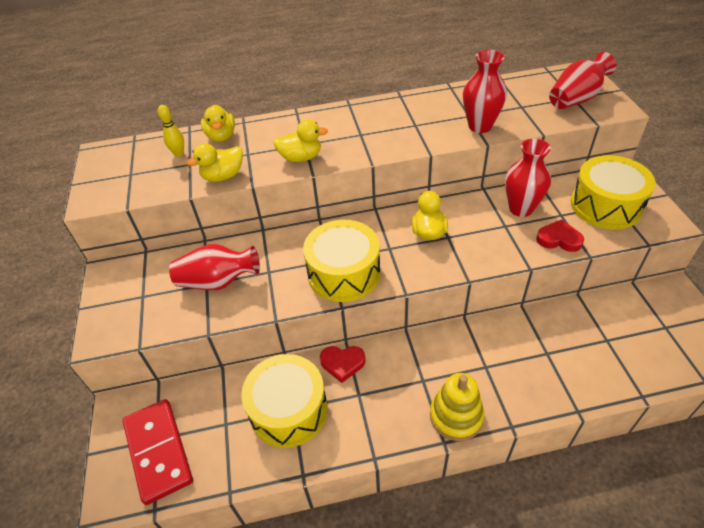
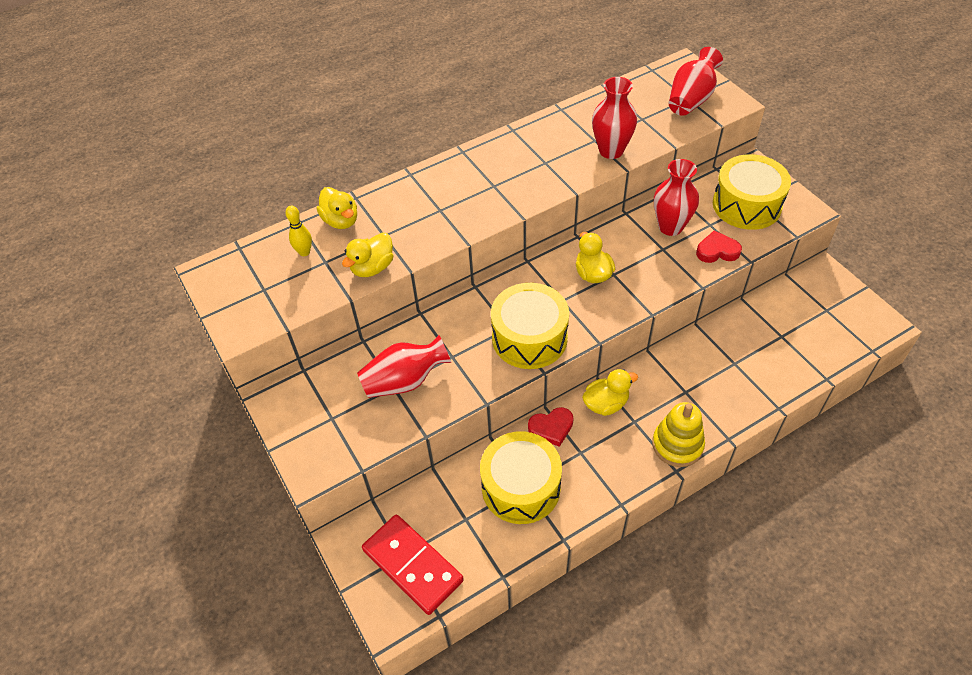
camera: 20 degrees left, 5 degrees up
yellow duck [273,119,328,162] -> yellow duck moved to [582,369,638,416]

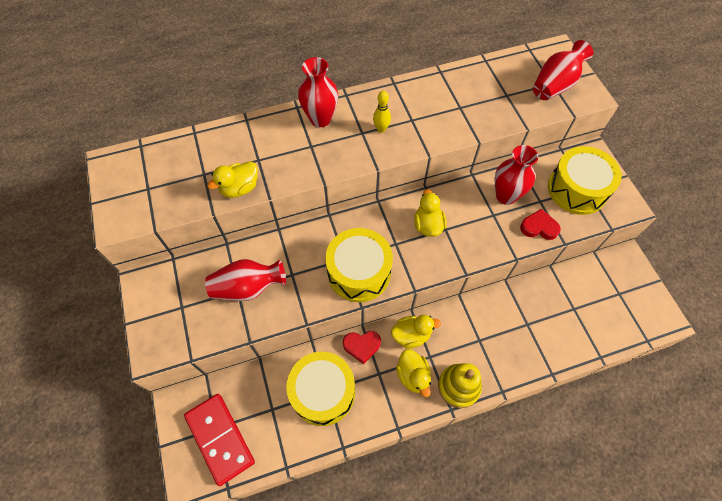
camera: 10 degrees right, 10 degrees up
yellow bowling pin [285,206,312,256] -> yellow bowling pin moved to [373,91,391,133]
yellow duck [317,187,357,229] -> yellow duck moved to [396,349,431,397]
red vase [592,77,637,159] -> red vase moved to [298,57,338,127]

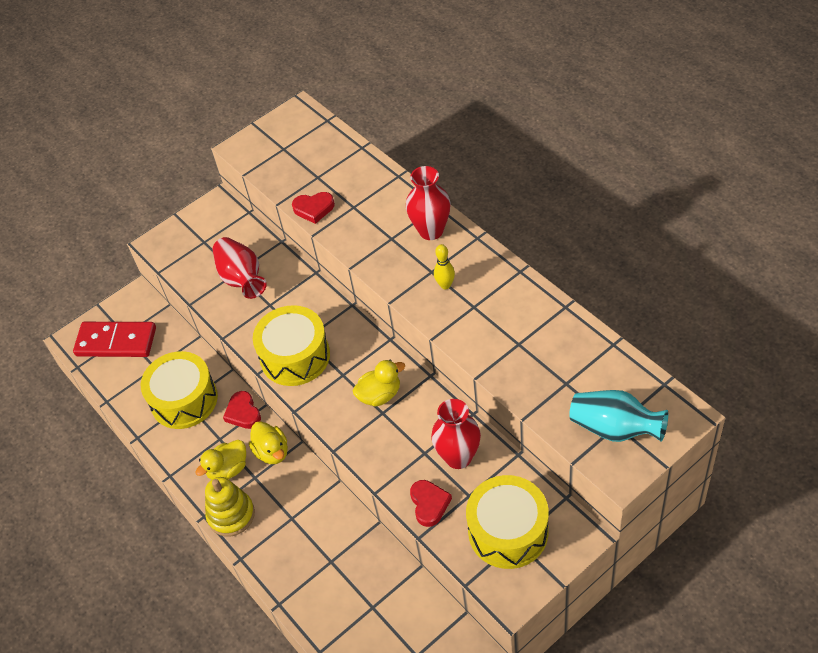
camera: 75 degrees right, 10 degrees down
red domino [184,394,255,486] -> red domino turned 60 degrees clockwise [73,322,156,357]
yellow duck [207,161,258,198] -> red heart [292,192,335,224]
red vase [533,40,593,100] -> turquoise vase [569,390,668,442]

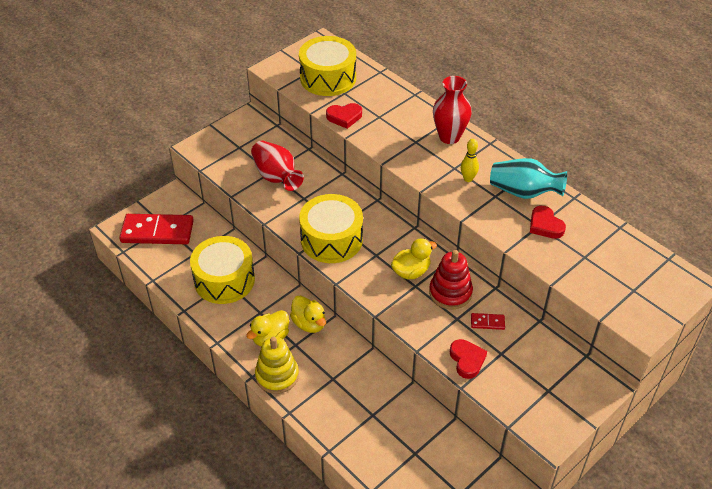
camera: 10 degrees left, 5 degrees down
red heart [223,391,261,429] -> red heart moved to [530,206,566,239]
red vase [431,399,481,469] -> red domino [471,313,505,330]
yellow drum [466,475,549,569] -> yellow drum moved to [299,36,356,96]
turquoise vase [569,390,668,442] -> turquoise vase moved to [490,158,567,199]
none -> red stacking toy [429,250,473,310]

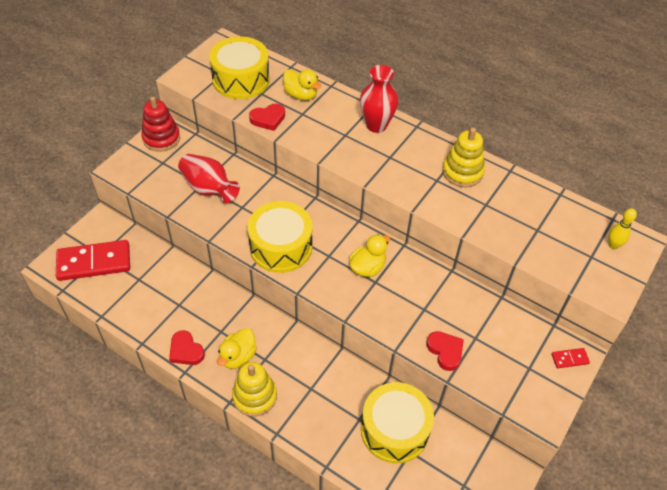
camera: 15 degrees left, 5 degrees up
yellow drum [190,236,255,304] -> yellow drum moved to [361,382,434,463]
yellow duck [290,295,326,333] -> yellow duck moved to [283,69,321,100]
red stacking toy [429,250,473,310] -> red stacking toy moved to [141,96,180,152]
yellow bowling pin [461,139,479,182] -> yellow bowling pin moved to [608,208,637,249]
red domino [471,313,505,330] -> red domino moved to [552,348,590,368]
turquoise vase [490,158,567,199] -> yellow stacking toy [442,127,485,187]
red heart [530,206,566,239] -> red heart moved to [169,330,205,365]

